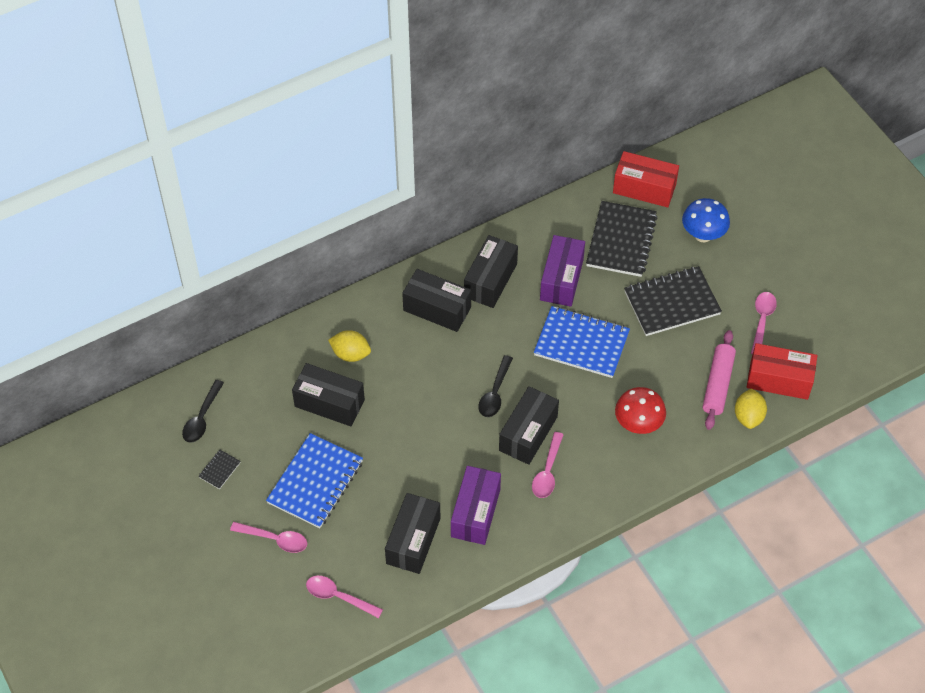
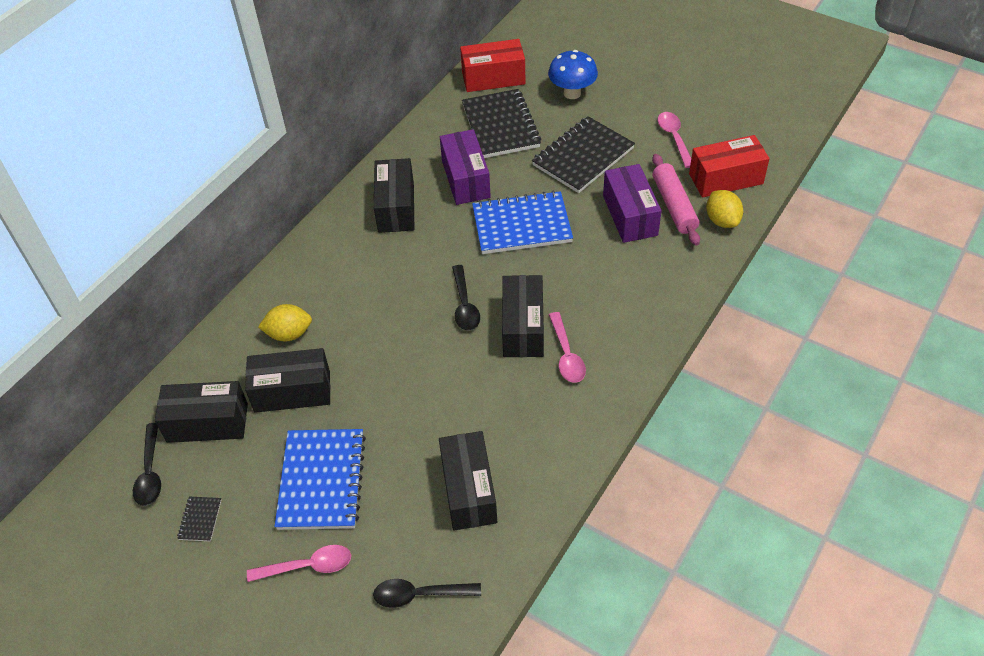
camera: 25 degrees left, 5 degrees down
pink spoon [306,575,383,618] -> black spoon [373,579,481,608]
black box [402,269,471,332] -> black box moved to [155,381,248,443]
purple box [451,466,501,545] -> purple box moved to [603,164,662,243]
red mushroom [615,387,666,434] -> none

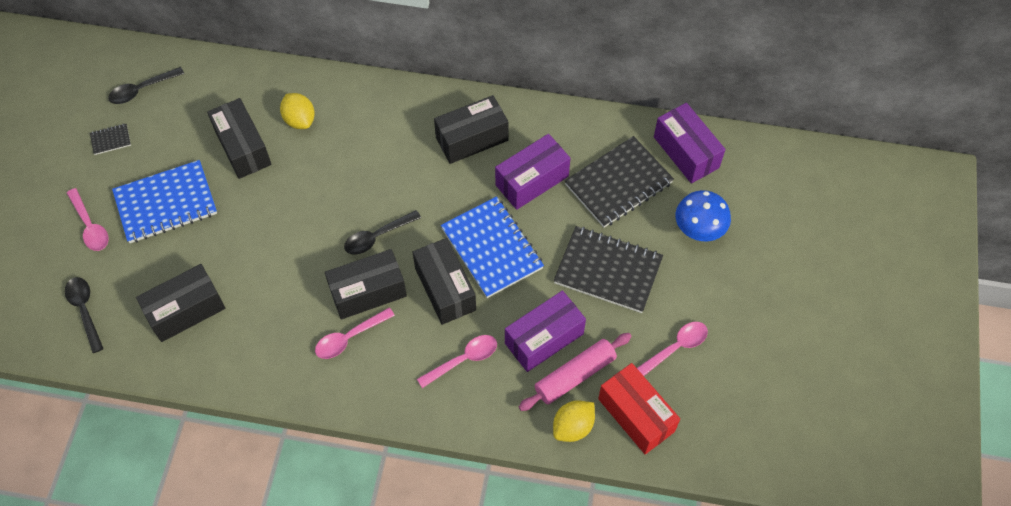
camera: 65 degrees right, 10 degrees up
black box [155,381,248,443] -> black box moved to [413,238,476,325]
red box [460,39,525,92] -> purple box [654,103,726,183]
none -> pink spoon [417,335,497,388]

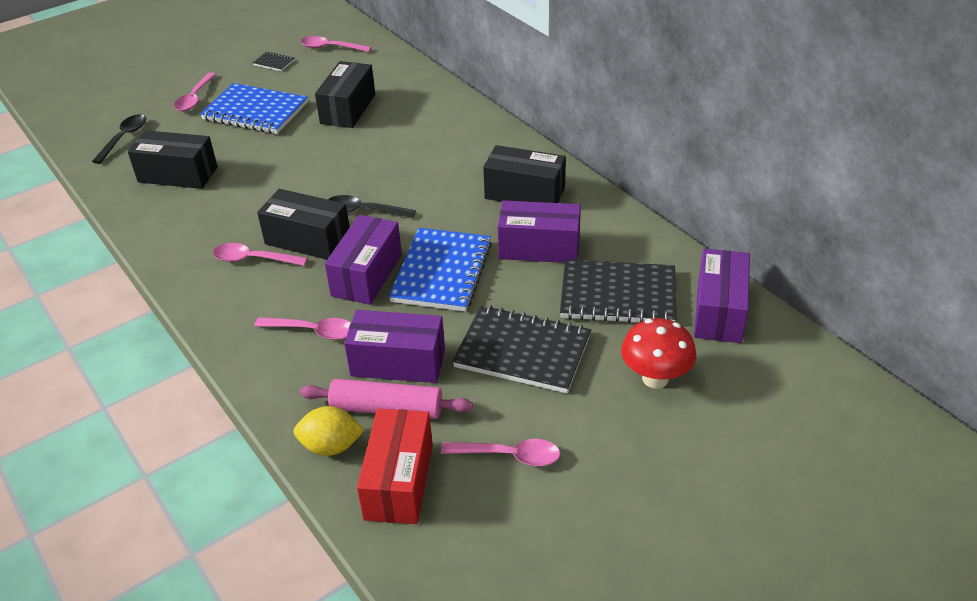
camera: 45 degrees right, 20 degrees down
black spoon [108,67,184,104] -> pink spoon [300,36,372,52]
yellow lemon [280,93,315,129] -> none
black box [413,238,476,325] -> purple box [325,215,402,305]
black notebook [554,226,663,313] -> black notebook turned 45 degrees counterclockwise [452,305,591,393]
blue mushroom [675,190,731,241] -> red mushroom [621,318,696,388]

